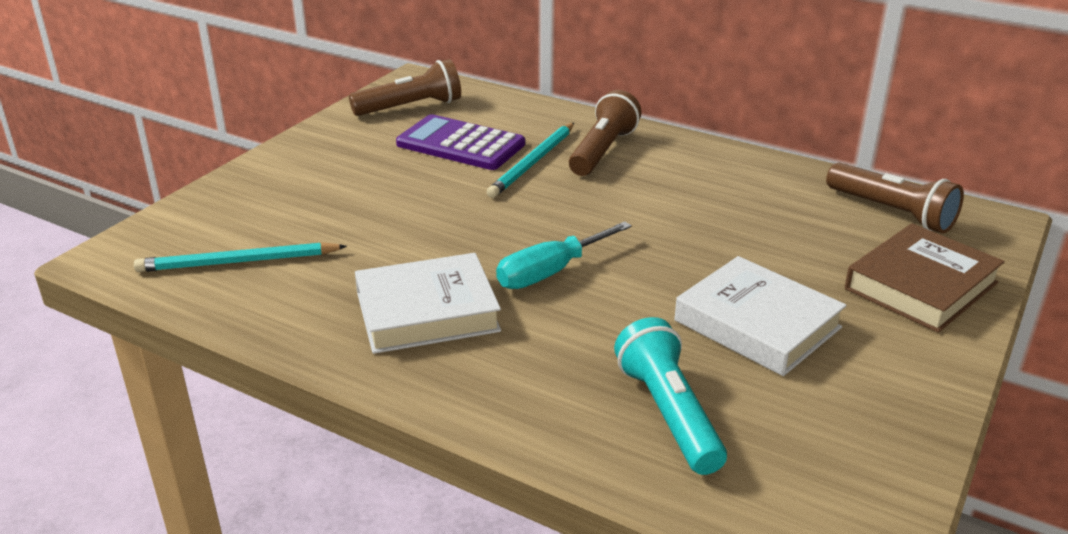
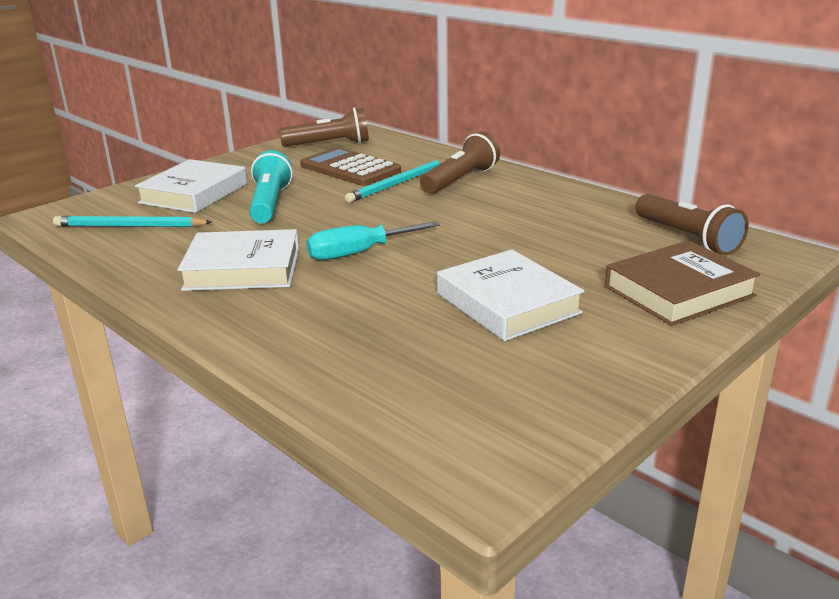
camera: 15 degrees right, 5 degrees down
purple calculator [396,114,525,170] -> brown calculator [300,147,401,186]
turquoise flashlight [614,317,727,475] -> turquoise flashlight moved to [249,150,293,223]
none -> white book [135,159,247,213]

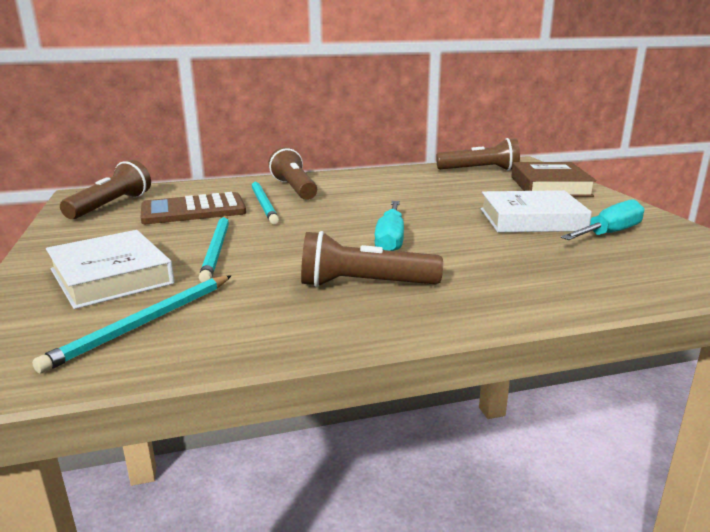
camera: 60 degrees left, 5 degrees down
white book [178,229,299,291] -> brown flashlight [301,231,443,287]
turquoise flashlight [249,150,293,223] -> turquoise pencil [199,216,229,283]
none -> turquoise screwdriver [561,199,644,240]

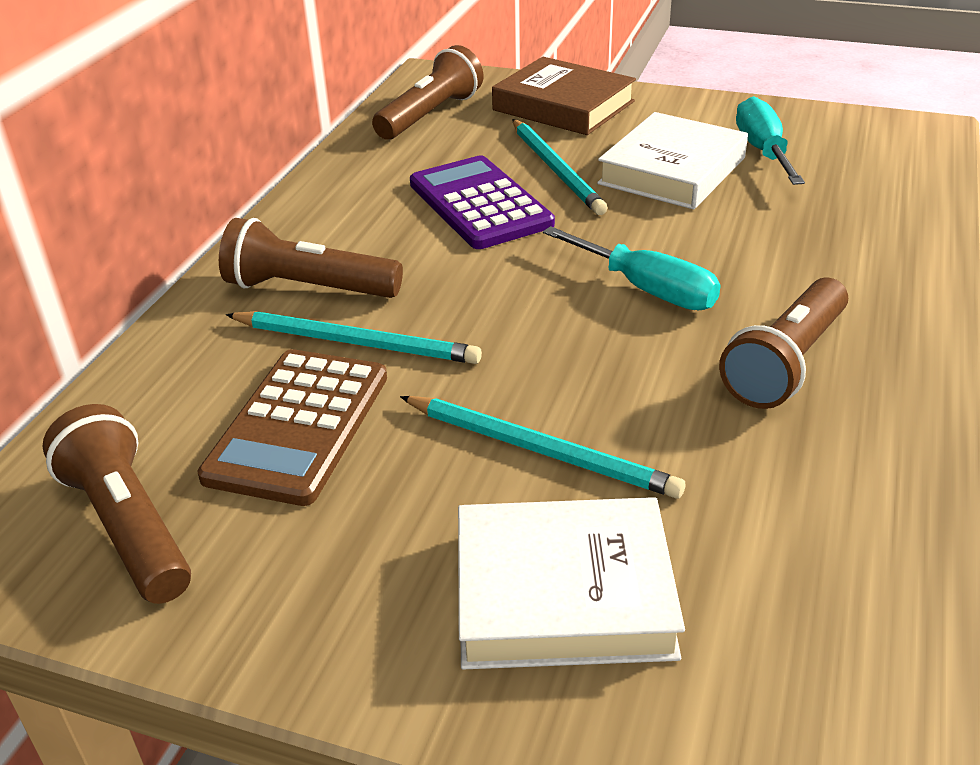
camera: 55 degrees left, 15 degrees up
turquoise pencil [32,275,231,373] -> turquoise pencil moved to [512,119,607,215]
none -> purple calculator [410,156,555,249]

